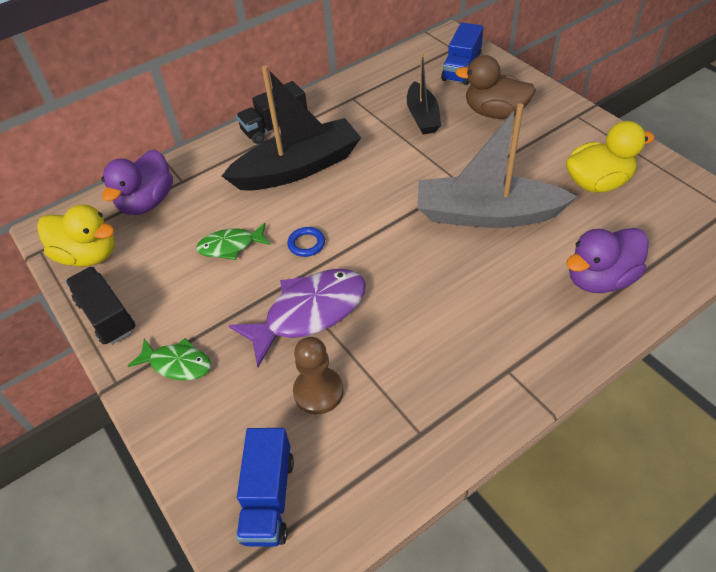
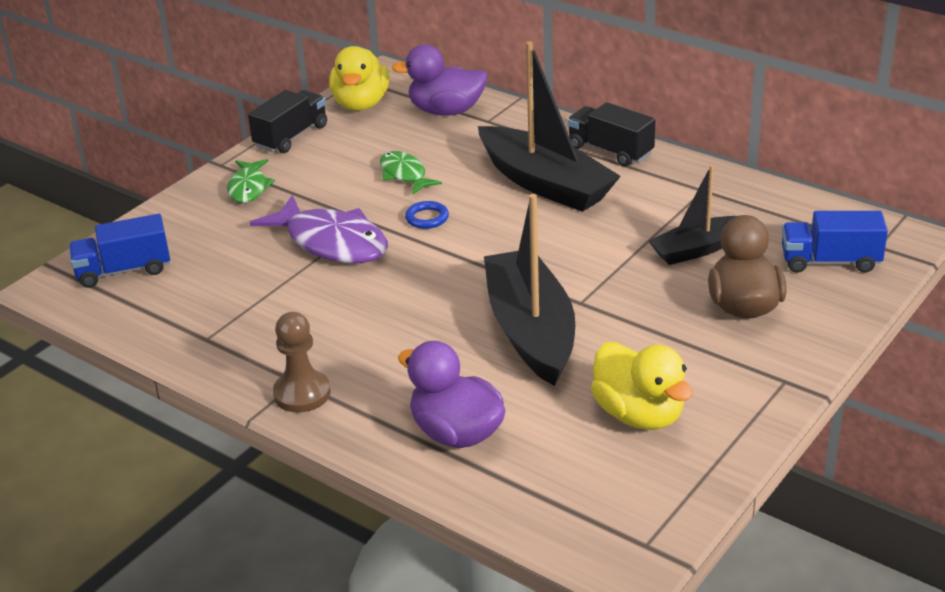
camera: 70 degrees right, 15 degrees down
brown pawn [293,337,343,414] -> brown pawn moved to [273,312,330,413]
grey boat [417,103,577,228] -> black boat [484,194,575,386]

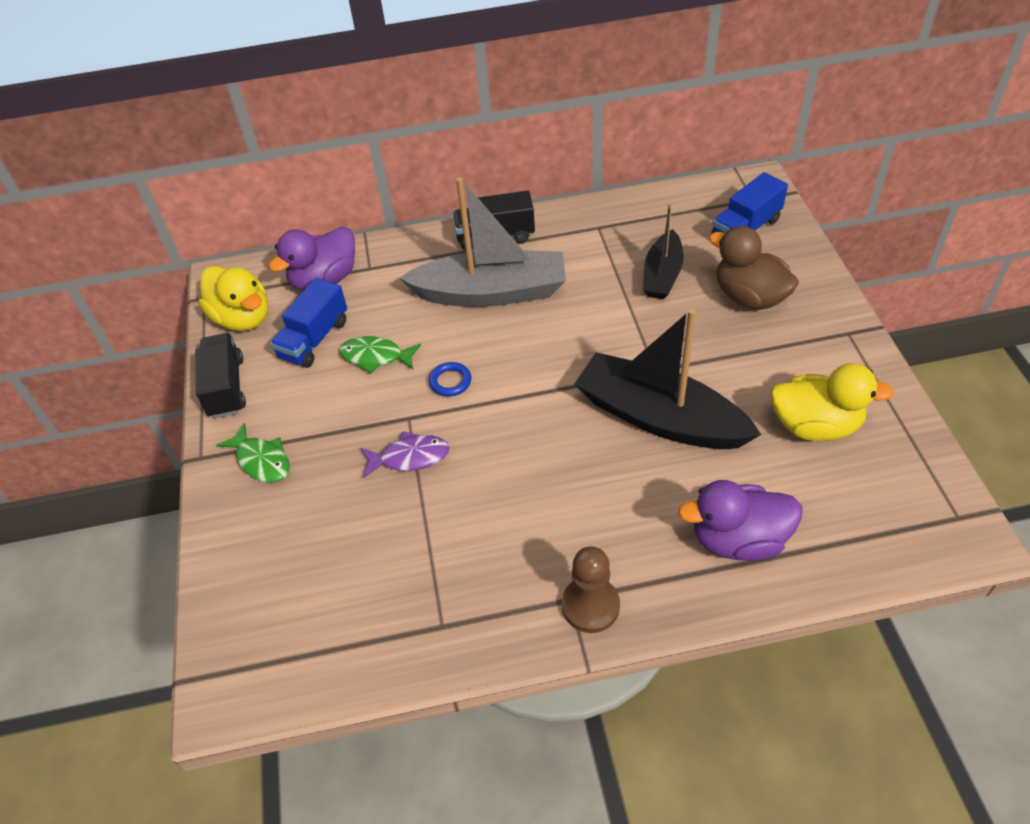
camera: 45 degrees left, 15 degrees up
blue truck [69,214,170,288] -> blue truck moved to [270,278,347,368]
purple fish [250,195,388,263] -> purple fish [361,431,449,479], size x0.57
black boat [478,41,621,212] -> grey boat [399,177,566,307]

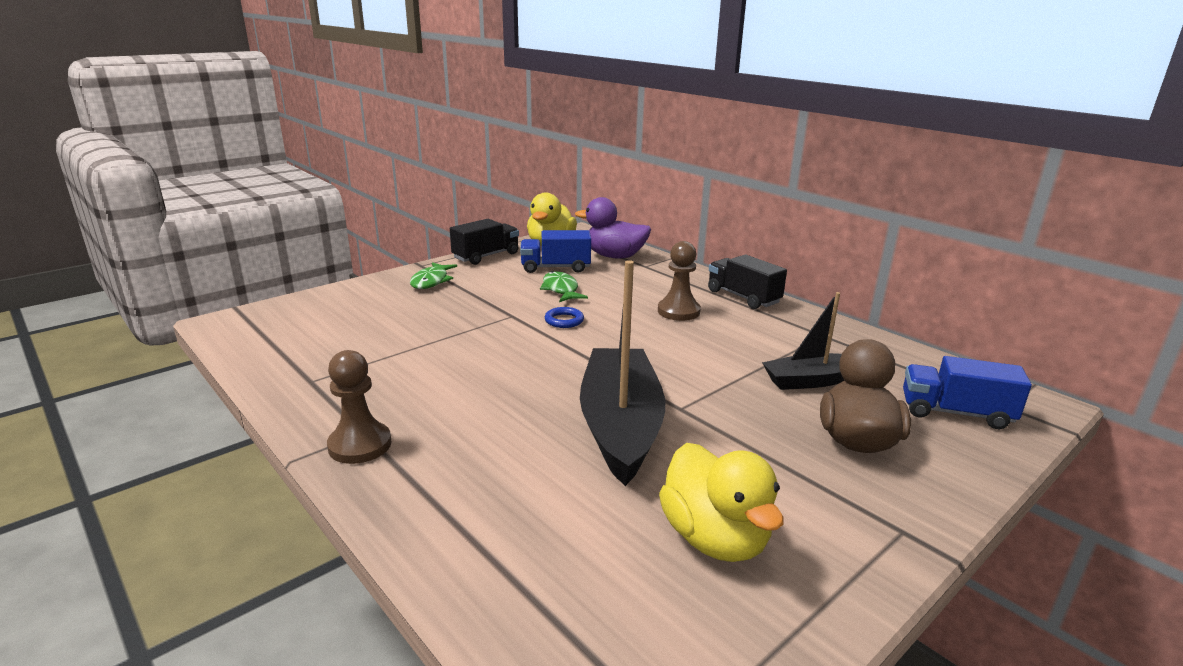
camera: 55 degrees right, 25 degrees down
purple fish [361,431,449,479] -> none
grey boat [399,177,566,307] -> brown pawn [658,241,701,321]
purple duck [678,480,802,561] -> none

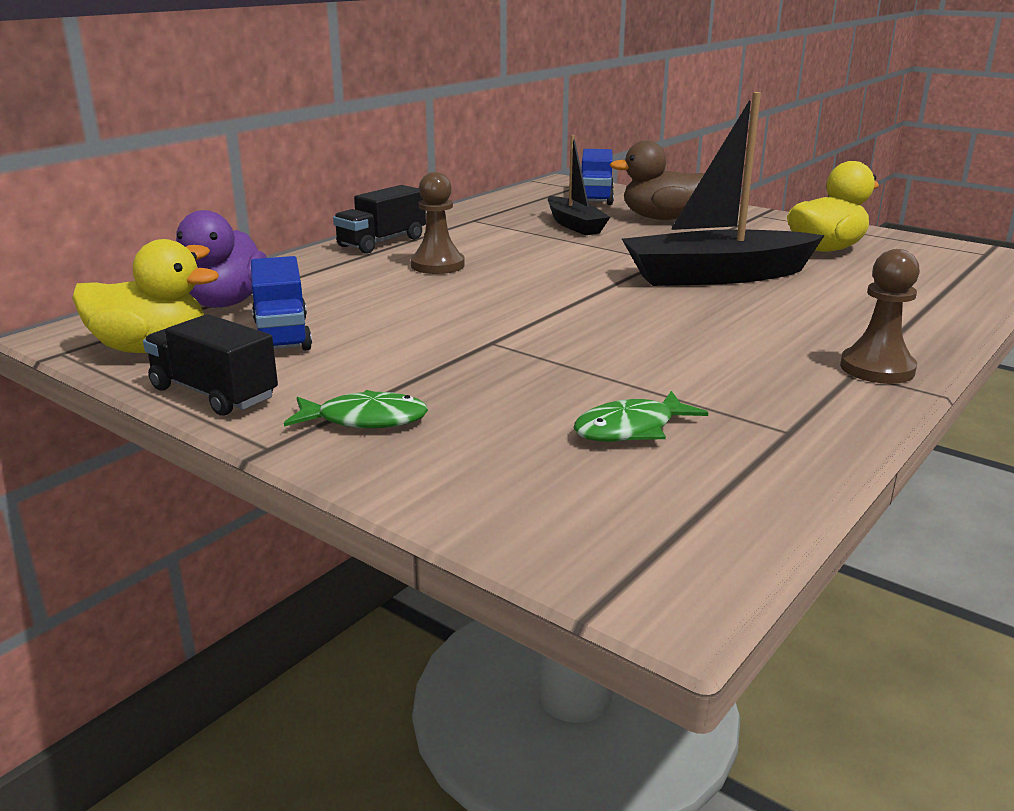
camera: 100 degrees left, 0 degrees up
green fish [540,271,588,302] -> green fish moved to [574,391,708,442]
blue ring [545,307,584,328] -> none

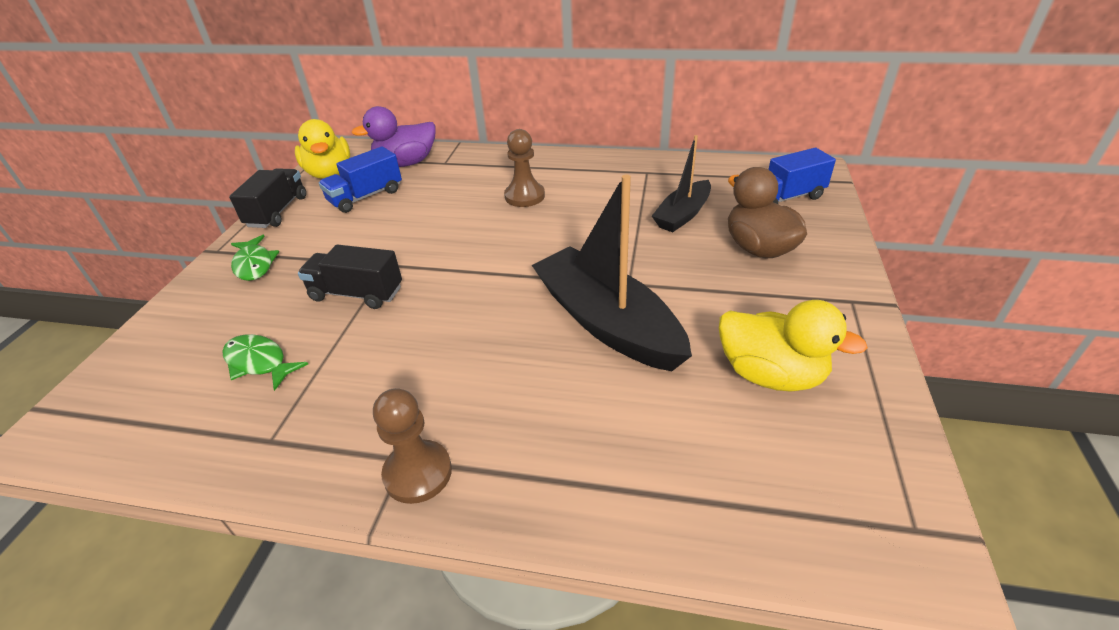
camera: 65 degrees right, 15 degrees up
black truck [333,185,426,254] -> black truck moved to [298,245,402,309]

